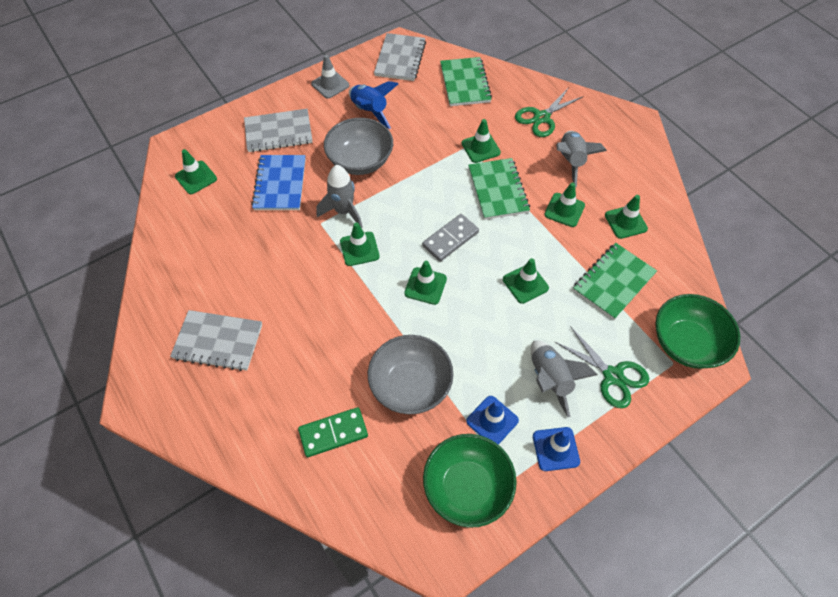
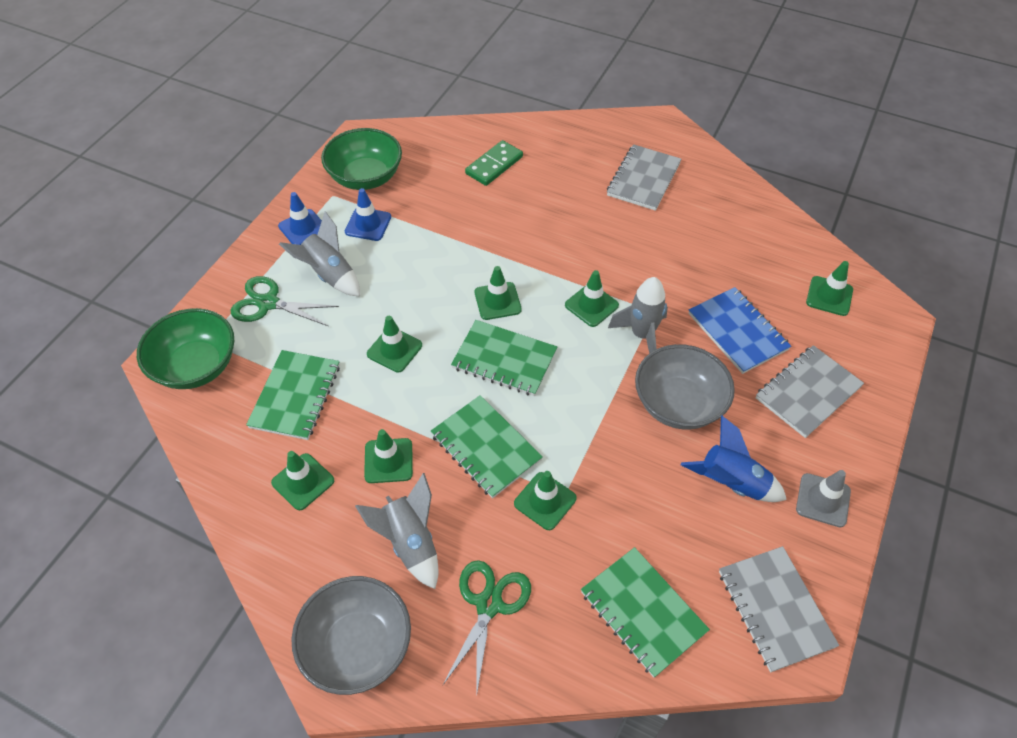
camera: 150 degrees right, 5 degrees down
grey notebook [170,310,262,371] -> grey notebook turned 45 degrees counterclockwise [607,144,681,211]
grey bowl [368,335,453,414] -> grey bowl moved to [291,576,411,695]
grey domino [422,214,479,262] -> green notebook [451,320,557,396]

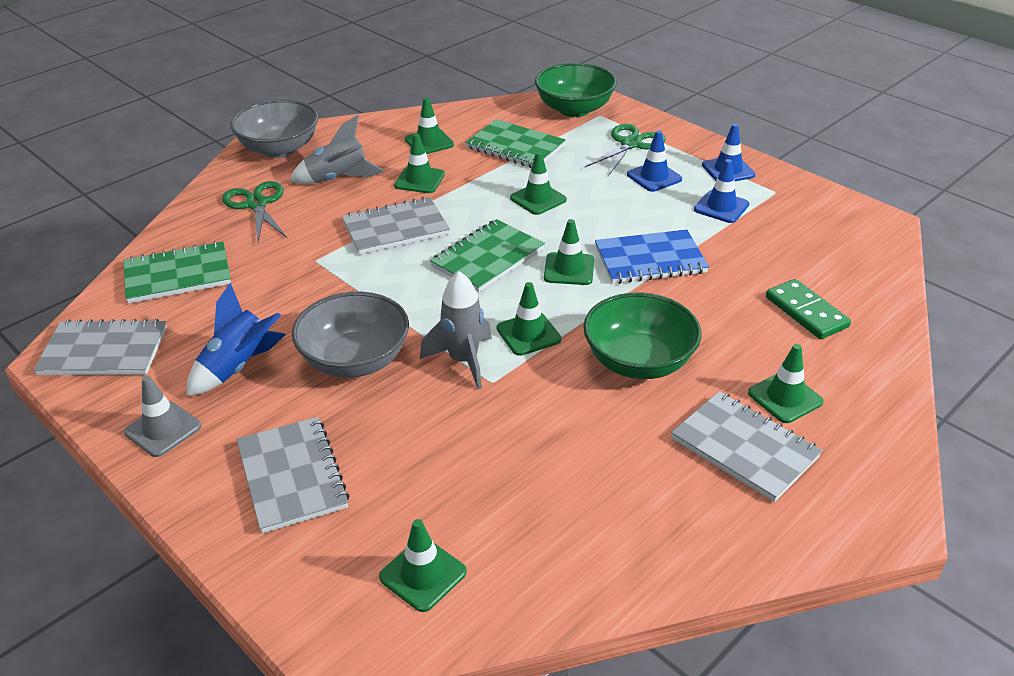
camera: 110 degrees right, 15 degrees down
grey rocket [279,211,360,296] -> blue traffic cone [627,130,682,192]
green bowl [321,128,402,190] -> green bowl moved to [583,292,702,379]
green notebook [431,395,543,498] -> grey notebook [342,197,450,255]
green scissors [442,560,531,697] -> green scissors turned 150 degrees counterclockwise [222,181,288,242]
green traffic cone [514,471,577,530] -> green traffic cone moved to [748,344,824,423]
blue notebook [688,287,791,374] -> blue notebook moved to [595,229,709,284]

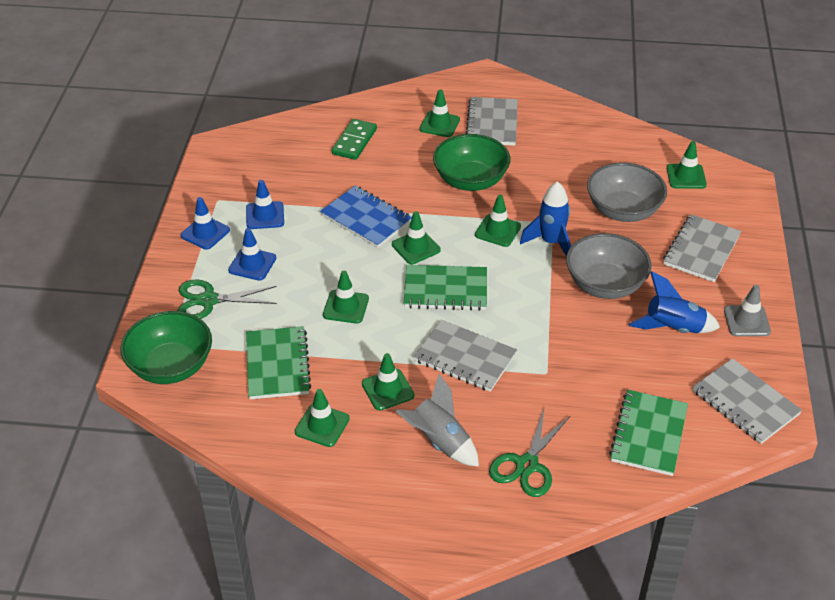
camera: 130 degrees left, 5 degrees up
green notebook [123,241,231,304] -> green notebook turned 75 degrees clockwise [609,390,688,476]
grey bowl [230,99,318,158] -> grey bowl moved to [587,162,667,222]
grey rocket [420,271,492,389] -> blue rocket [520,181,571,256]

